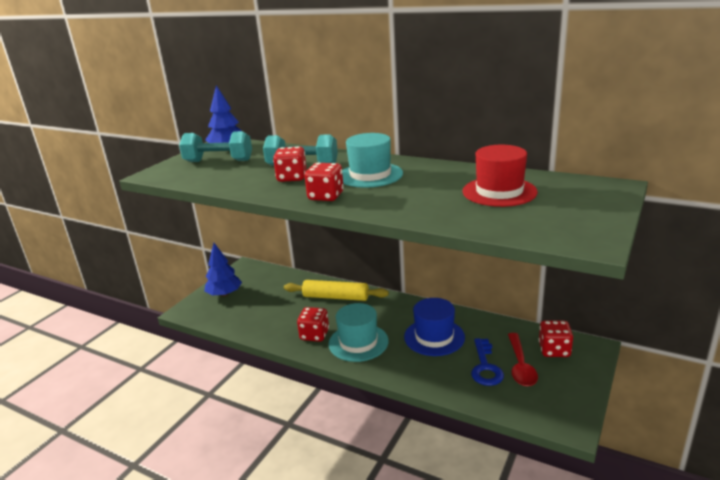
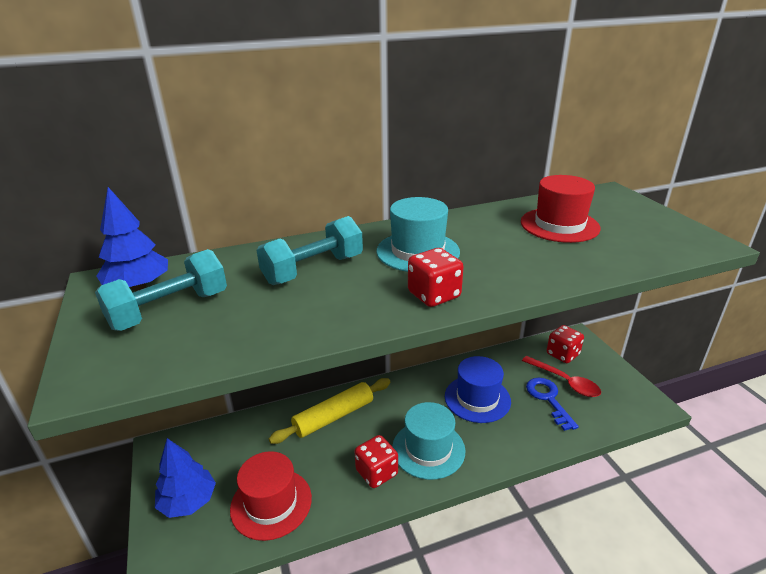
camera: 50 degrees left, 5 degrees up
red dice [273,146,307,182] -> none
blue key [471,338,504,386] -> blue key turned 150 degrees counterclockwise [526,378,579,431]
none -> red hat [230,451,312,541]

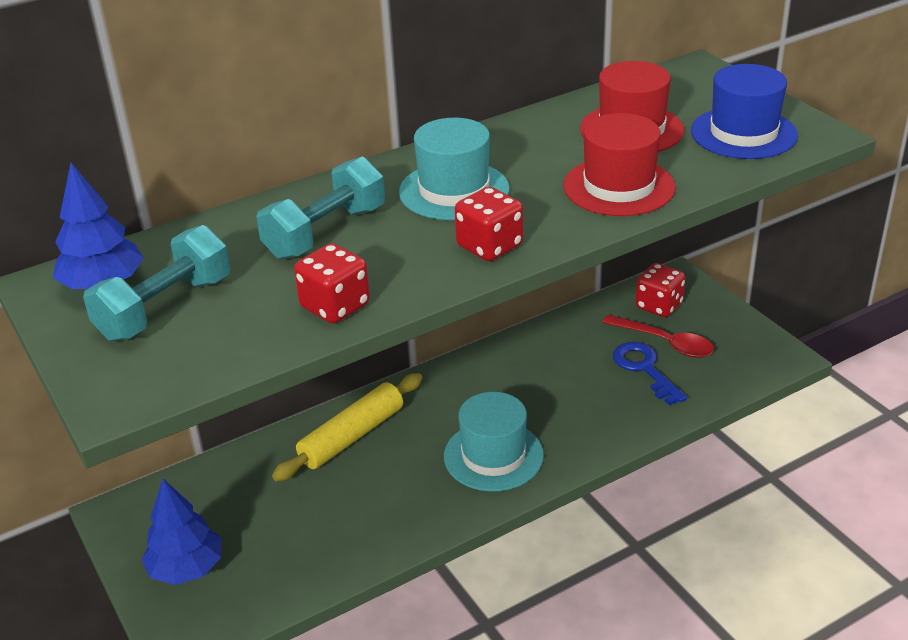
camera: 10 degrees left, 5 degrees up
red hat [230,451,312,541] -> red hat moved to [563,113,676,216]
red dice [355,435,398,488] -> red dice moved to [294,243,370,324]
blue hat [445,356,511,423] -> blue hat moved to [691,64,798,159]

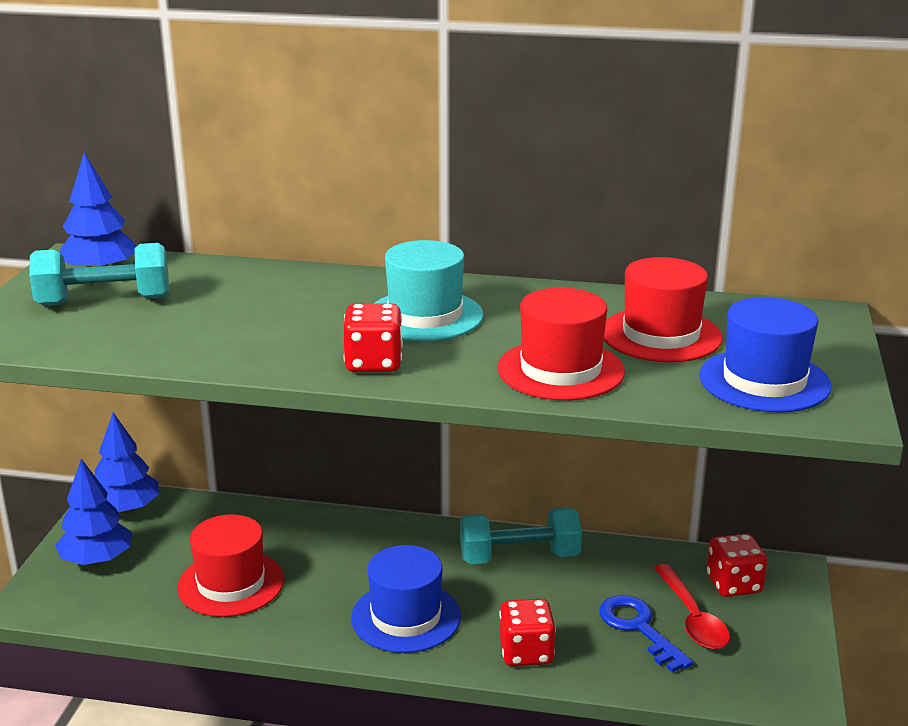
camera: 40 degrees right, 10 degrees down
turquoise dumbbell [256,157,385,260] -> turquoise dumbbell moved to [460,507,582,564]
yellow rolling pin [272,373,422,482] -> none
red dice [294,243,370,324] -> red dice moved to [499,599,556,667]
turquoise hat [444,392,544,492] -> blue hat [351,545,461,653]
blue key [613,342,687,405] -> blue key turned 45 degrees counterclockwise [599,595,693,672]
none -> blue tree [95,413,159,514]
none -> red hat [177,514,284,617]

